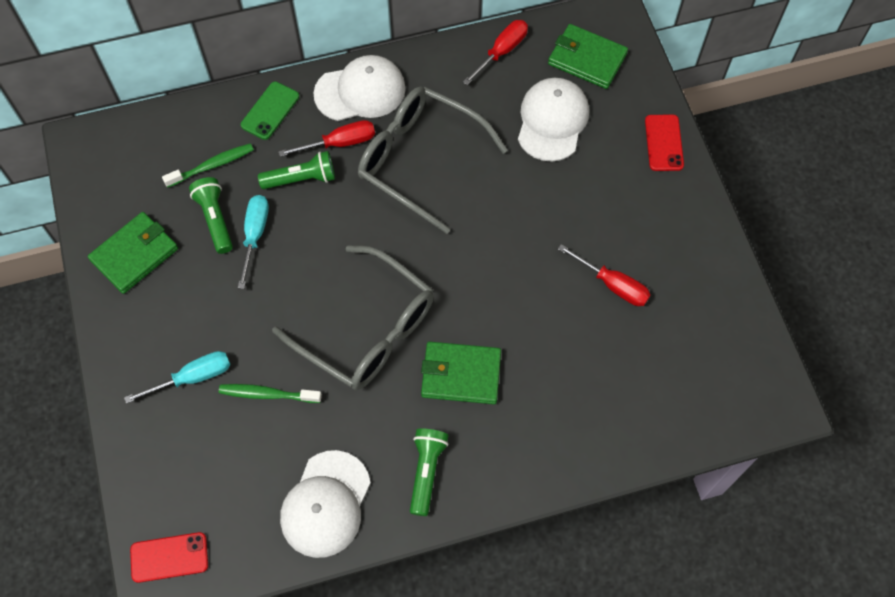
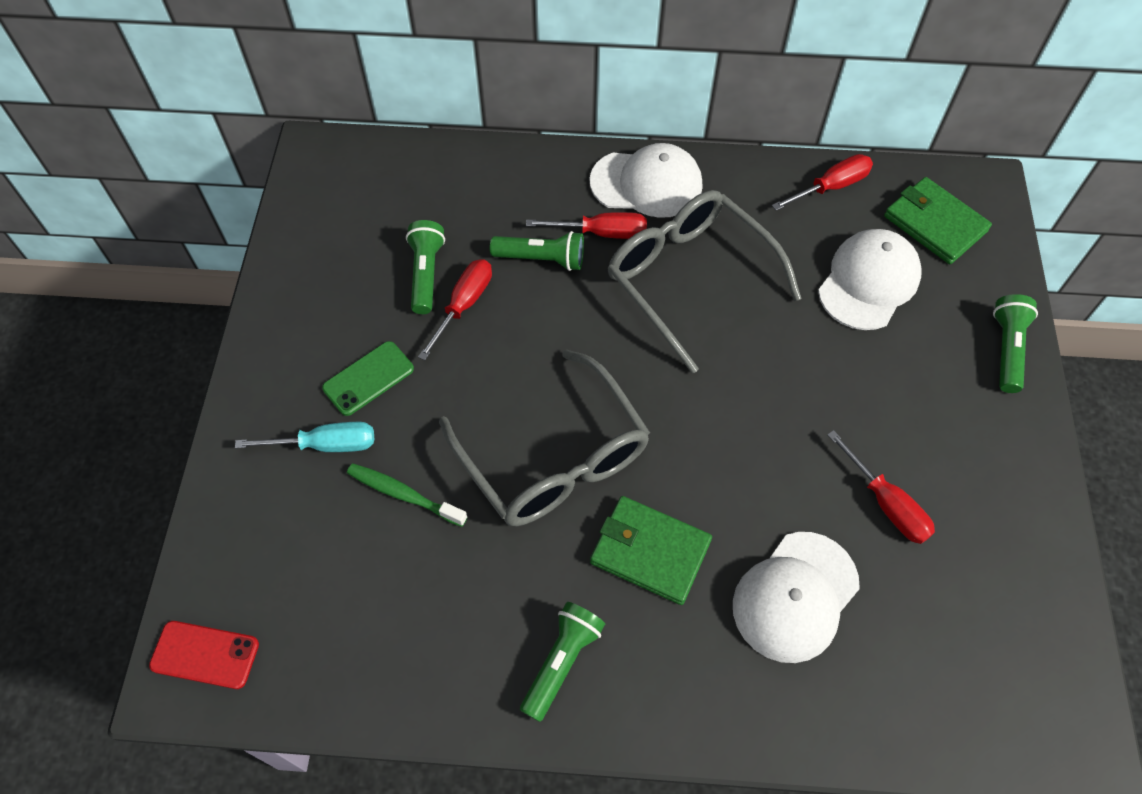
camera: 20 degrees right, 5 degrees down
green wallet [88,212,178,294] -> none
green toothbrush [162,143,254,188] -> none
turquoise screwdriver [238,195,269,289] -> red screwdriver [418,259,492,360]
green phone [241,82,299,140] -> green phone moved to [322,341,414,416]
white cap [280,450,371,558] -> white cap moved to [733,532,860,663]
red phone [645,115,684,171] -> green flashlight [993,294,1038,393]

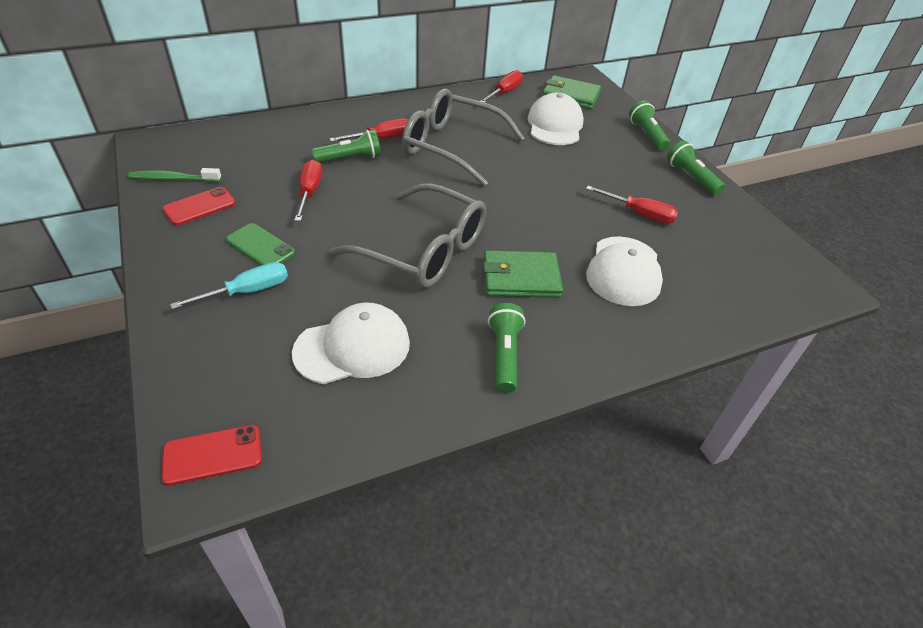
camera: 30 degrees left, 15 degrees down
green phone [322,341,414,416] -> green phone turned 75 degrees counterclockwise [226,223,295,265]
green toothbrush [347,463,468,527] -> green toothbrush moved to [128,168,221,182]
green flashlight [406,220,445,314] -> green flashlight moved to [667,141,725,195]
white cap [590,143,702,218] -> white cap moved to [292,302,410,384]
none -> red phone [162,186,236,225]

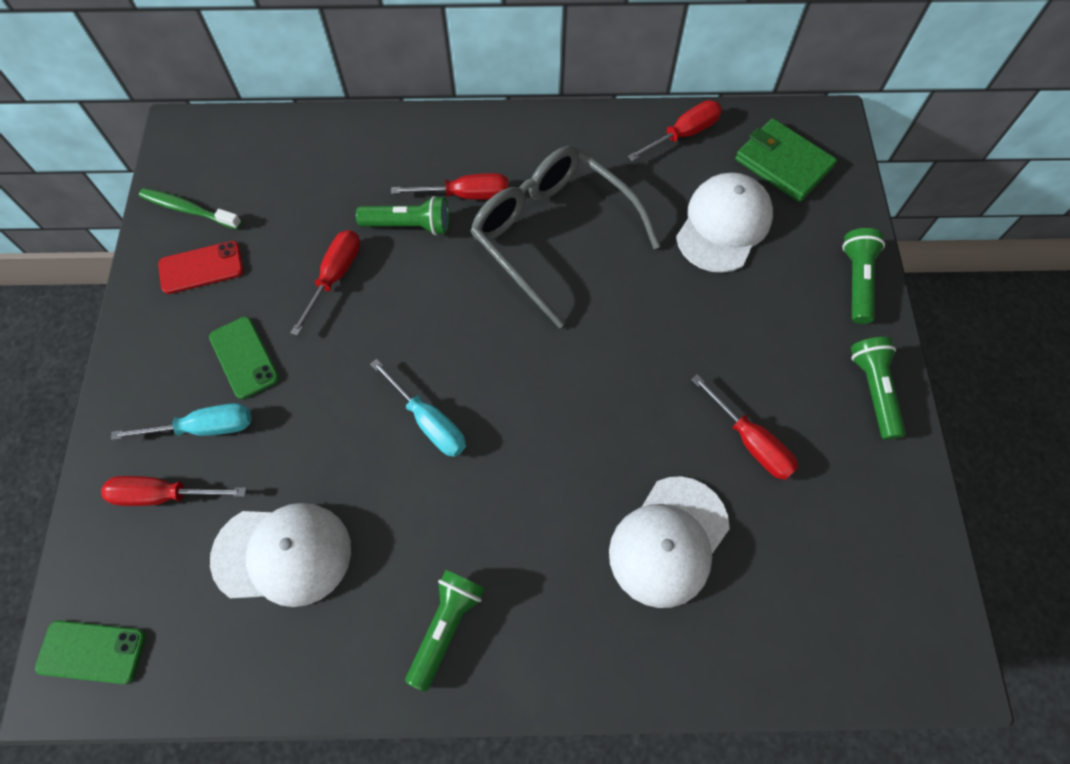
camera: 25 degrees right, 20 degrees up
red phone [161,425,262,486] -> green phone [35,620,146,684]
grey glasses [330,183,486,288] -> turquoise screwdriver [370,359,466,457]
green wallet [483,250,563,298] -> none
none -> red screwdriver [101,476,246,506]

